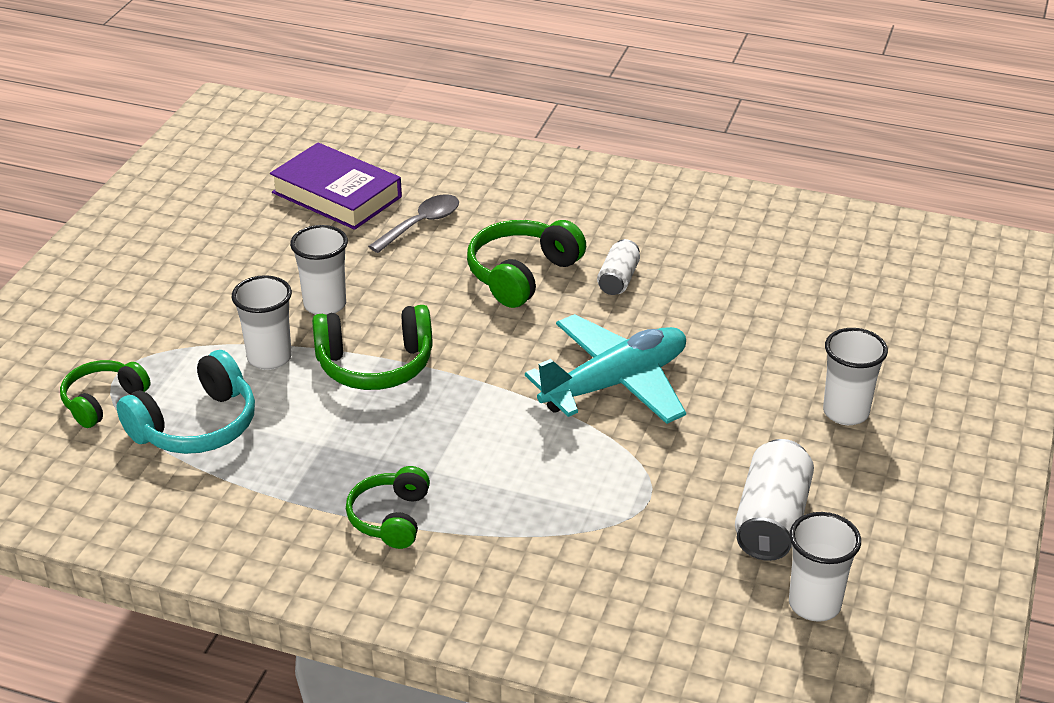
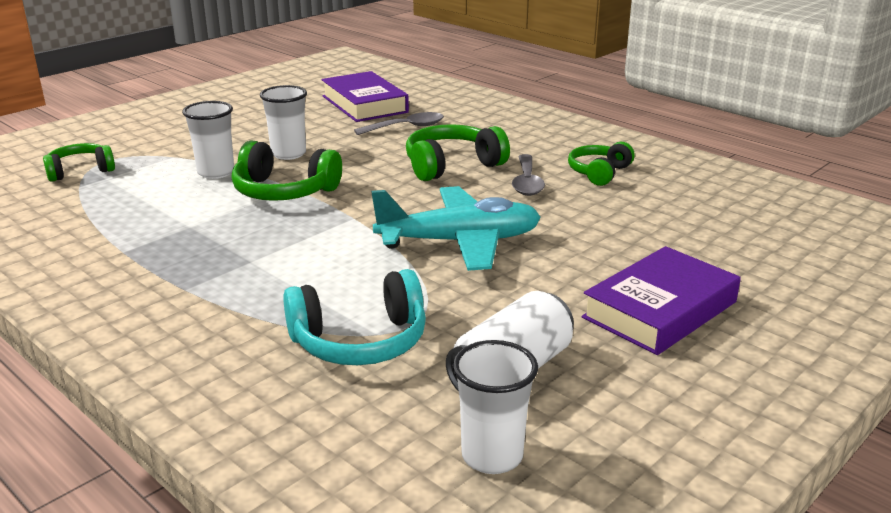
camera: 25 degrees right, 10 degrees down
turquoise headphones [116,350,255,454] -> turquoise headphones moved to [283,269,426,365]
green headphones [346,466,430,549] -> green headphones moved to [568,142,635,186]
white can [597,239,640,295] -> grey spoon [512,154,545,196]
white cup [823,328,888,425] -> purple book [582,246,741,355]

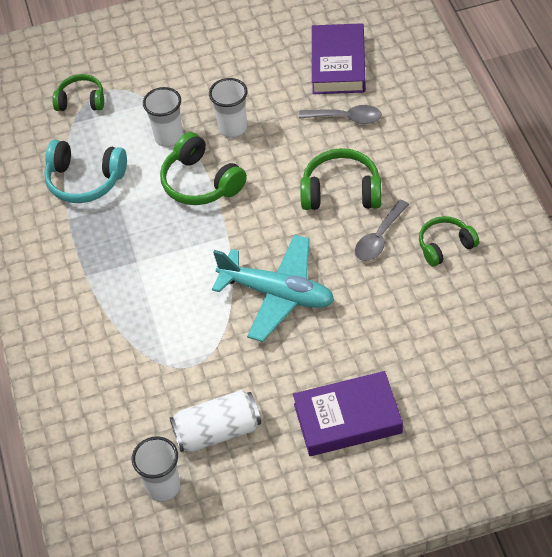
camera: 35 degrees right, 25 degrees up
turquoise headphones [283,269,426,365] -> turquoise headphones moved to [44,140,127,203]

